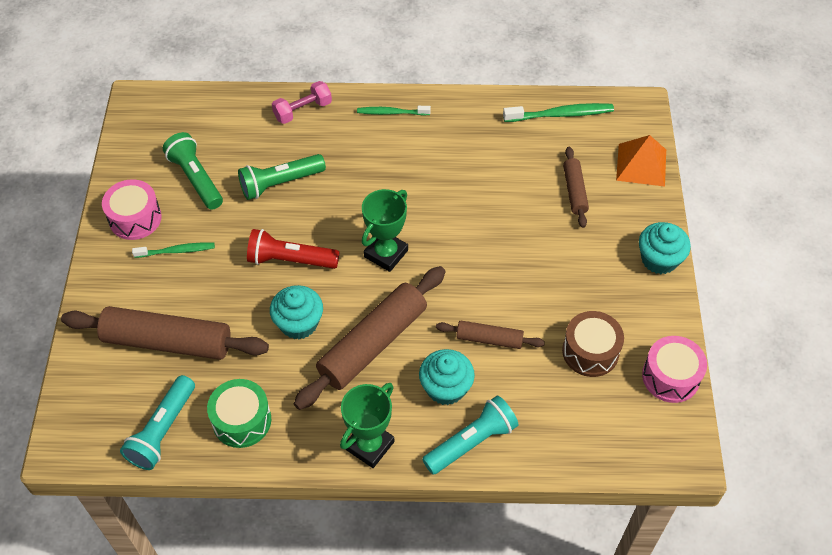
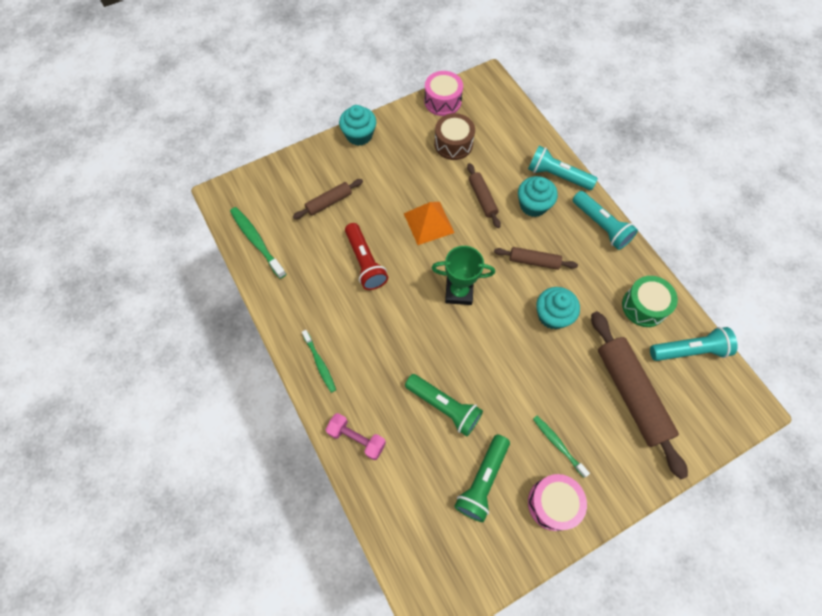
camera: 120 degrees left, 10 degrees up
red flashlight [247,229,339,269] -> red flashlight moved to [345,223,388,290]
brown rolling pin [294,266,445,410] -> brown rolling pin [494,247,578,270], size x0.52
green trophy [340,383,394,468] -> turquoise flashlight [573,191,638,250]
orange pyramid [616,135,666,187] -> orange pyramid moved to [404,202,454,245]

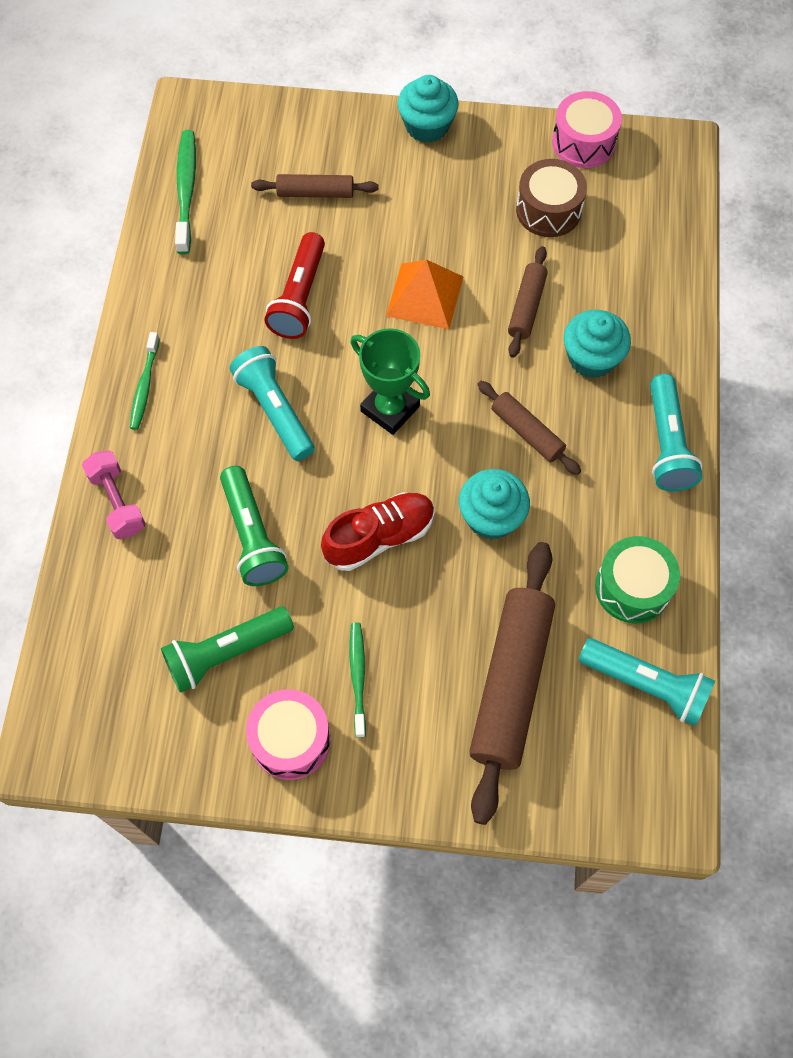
camera: 35 degrees right, 0 degrees up
turquoise flashlight [528,146,598,190] -> turquoise flashlight moved to [229,346,315,461]
none -> red shoe [321,493,435,571]

